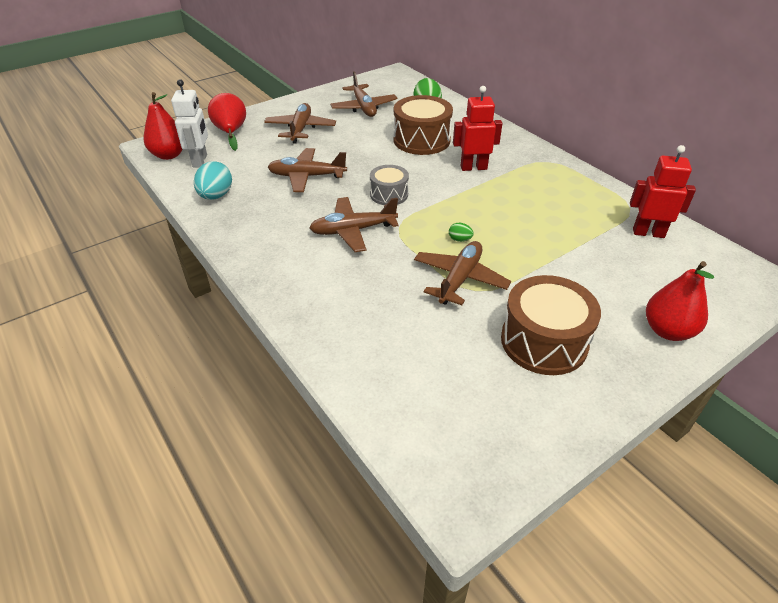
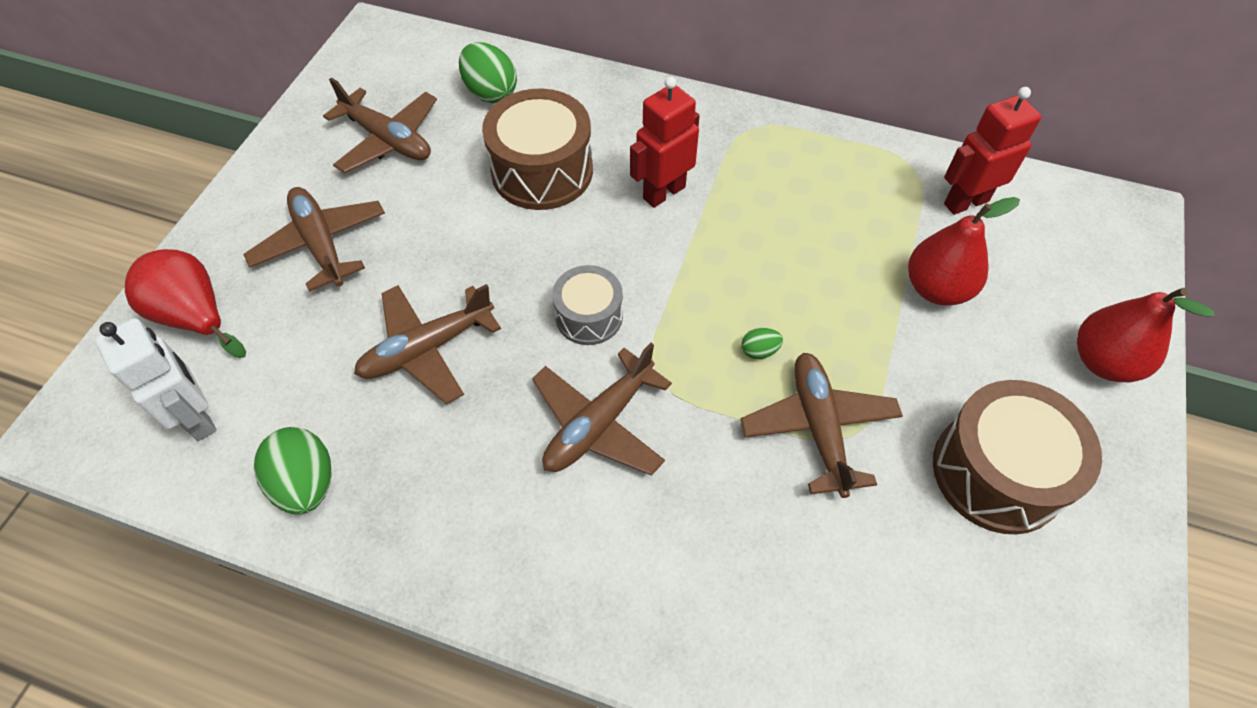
camera: 35 degrees left, 15 degrees up
red pear [144,92,183,160] -> red pear moved to [908,197,1020,306]
turquoise egg [194,161,232,200] -> green egg [254,427,332,515]

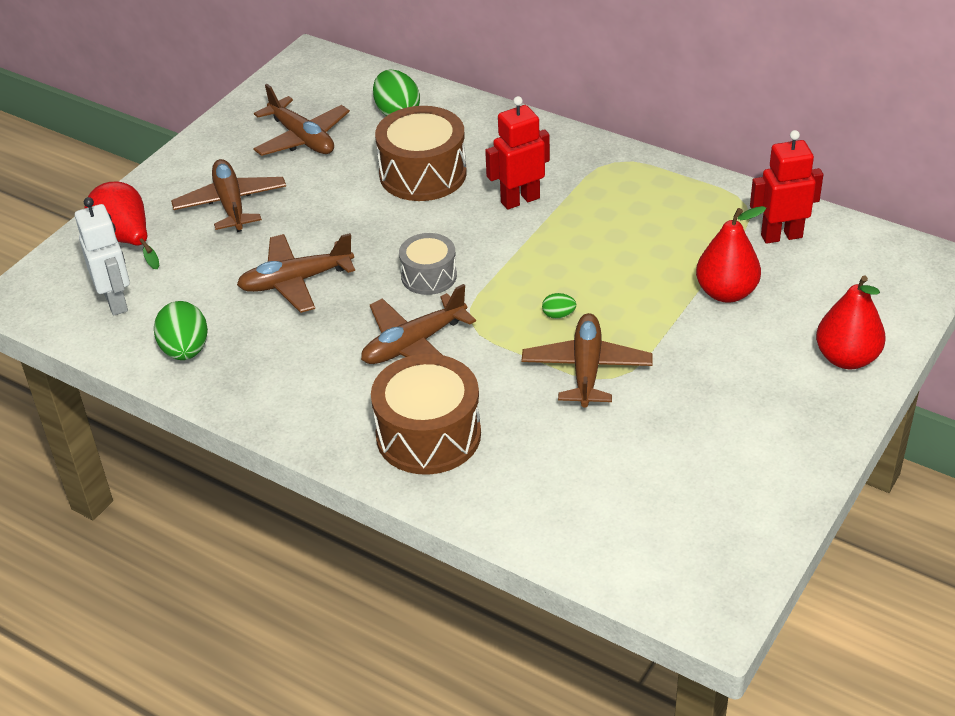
camera: 15 degrees right, 15 degrees down
brown drum [933,380,1102,534] -> brown drum moved to [371,354,481,475]

